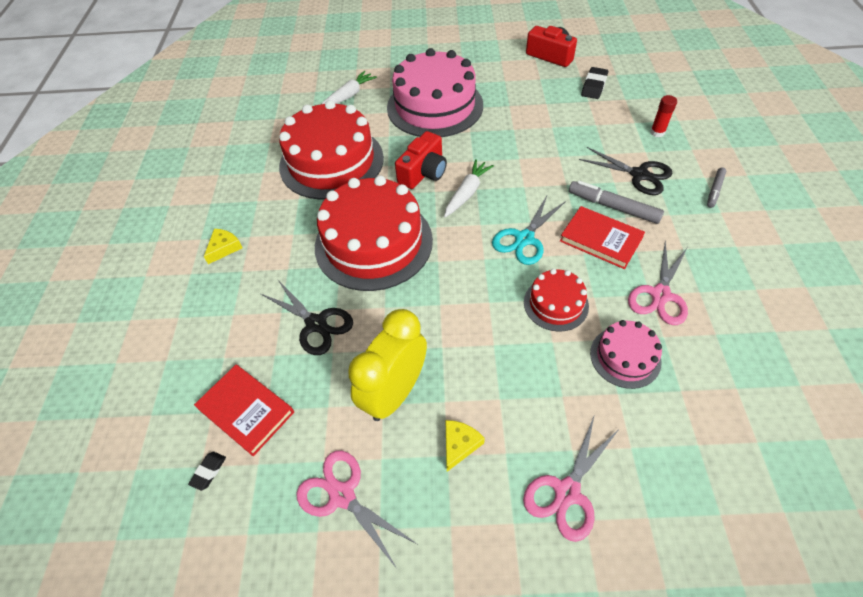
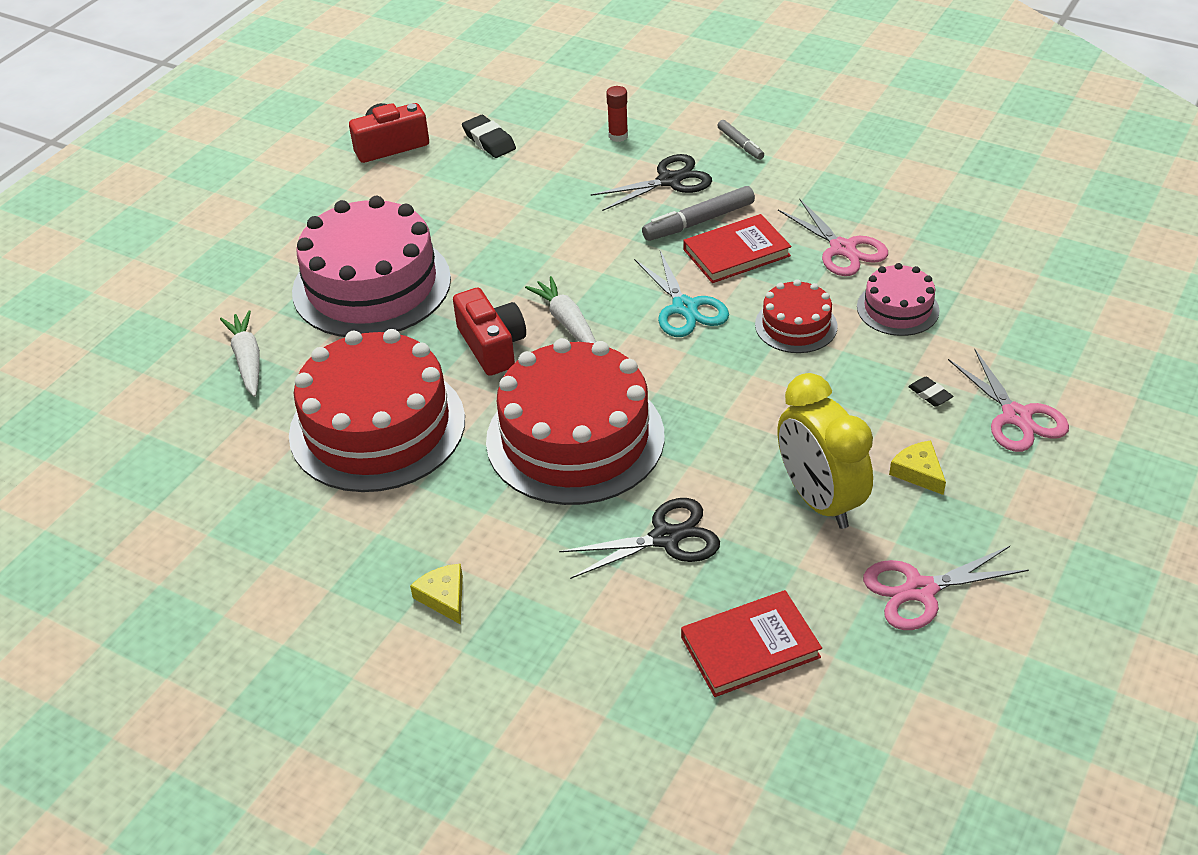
camera: 60 degrees left, 10 degrees down
black eraser [188,452,226,491] -> black eraser moved to [908,377,953,407]

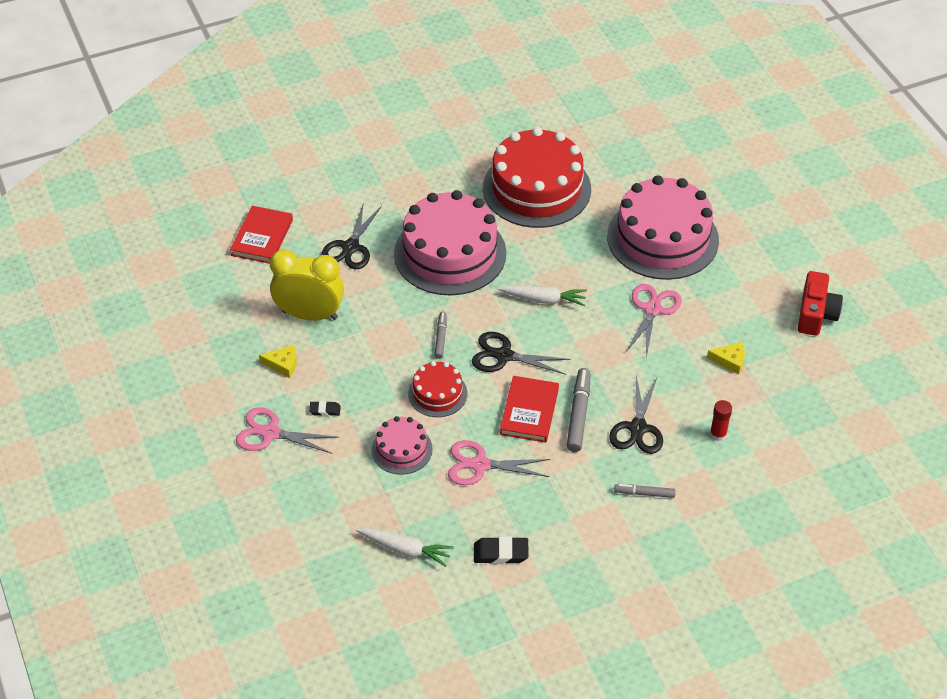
camera: 125 degrees right, 5 degrees up
white carrot [220,311,260,397] -> white carrot moved to [356,528,454,567]
yellow cheese [410,564,463,625] -> yellow cheese moved to [707,342,745,375]
red camera [453,288,526,376] -> none
black eraser [462,115,516,158] -> black eraser moved to [474,536,529,564]
red cake [486,338,665,505] -> pink cake [394,190,506,295]
turquoise scissors [634,251,729,337] -> black scissors [472,332,571,375]
pink scissors [863,546,1029,630] -> pink scissors moved to [626,284,682,358]
none -> grey marker [435,312,447,359]

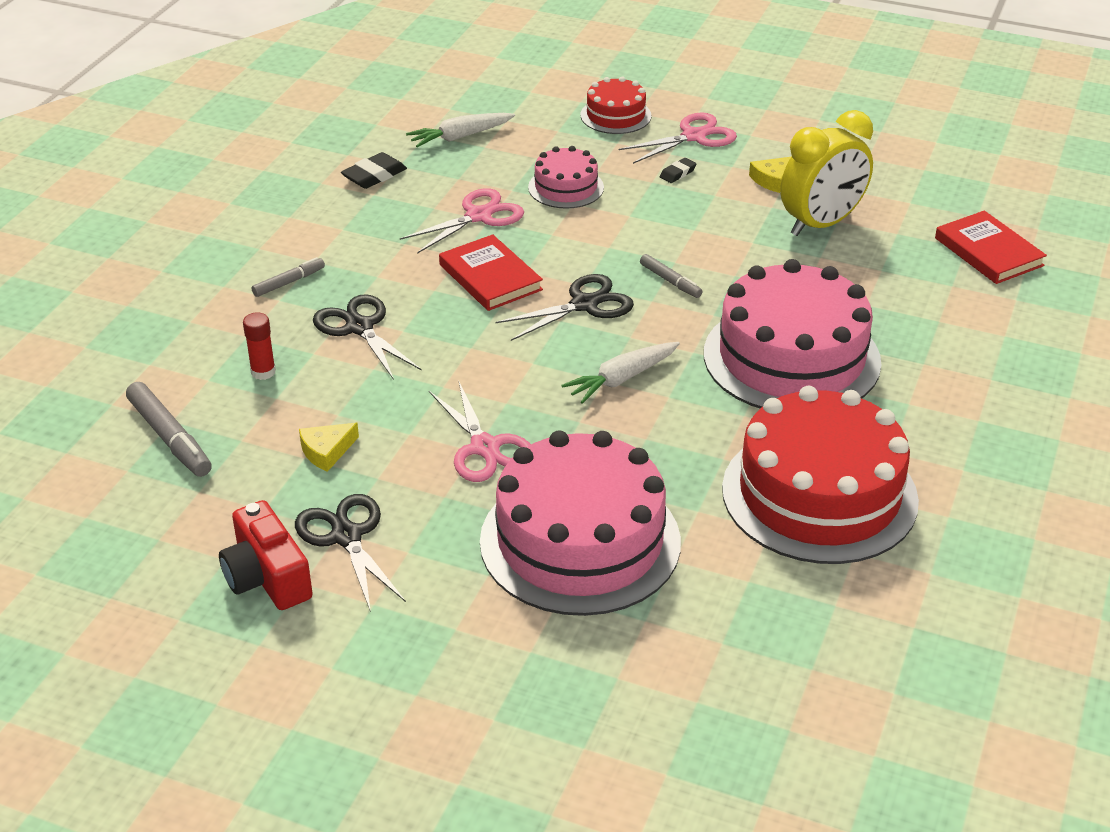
camera: 135 degrees right, 10 degrees down
black scissors [321,202,382,269] -> black scissors moved to [295,494,406,612]
red cake [408,361,467,417] -> red cake moved to [581,77,651,134]
grey marker [567,368,591,452] -> grey marker moved to [126,382,212,477]

